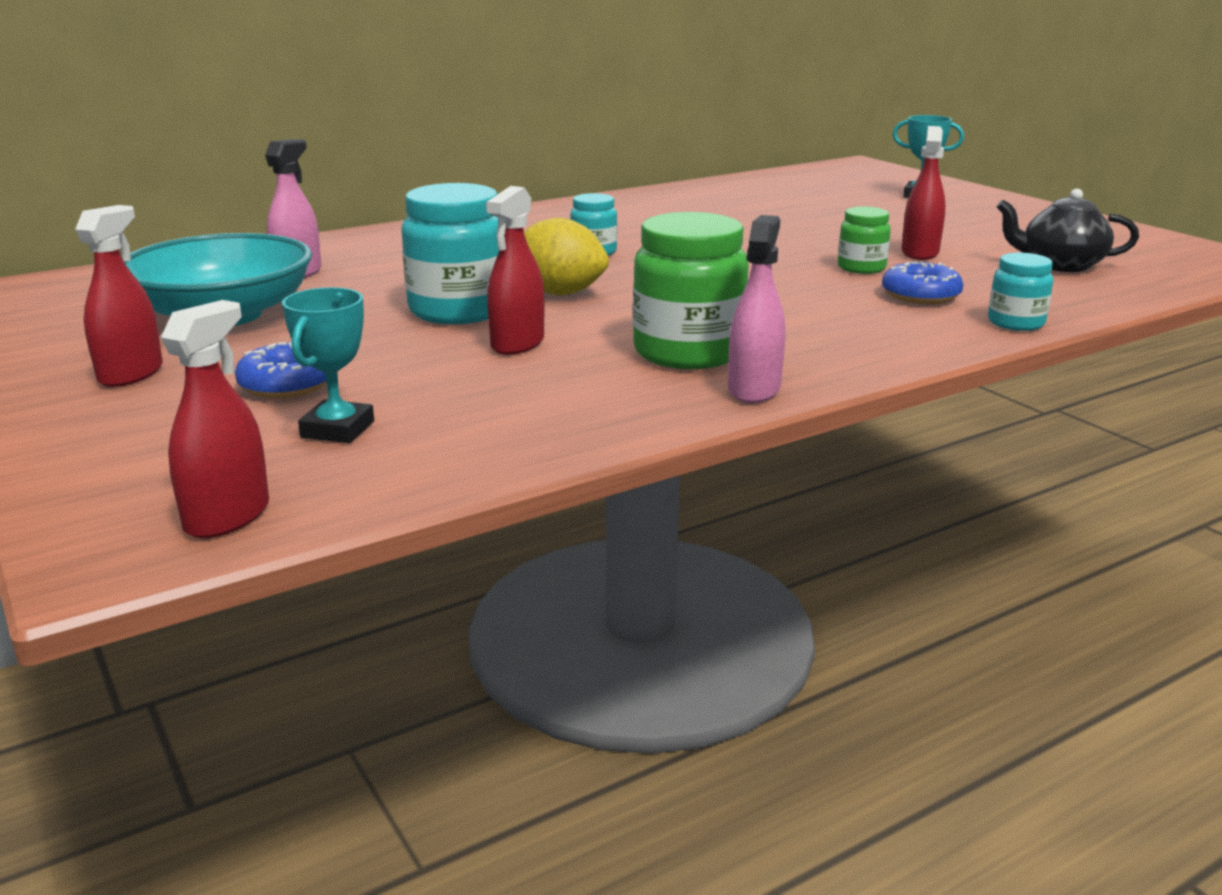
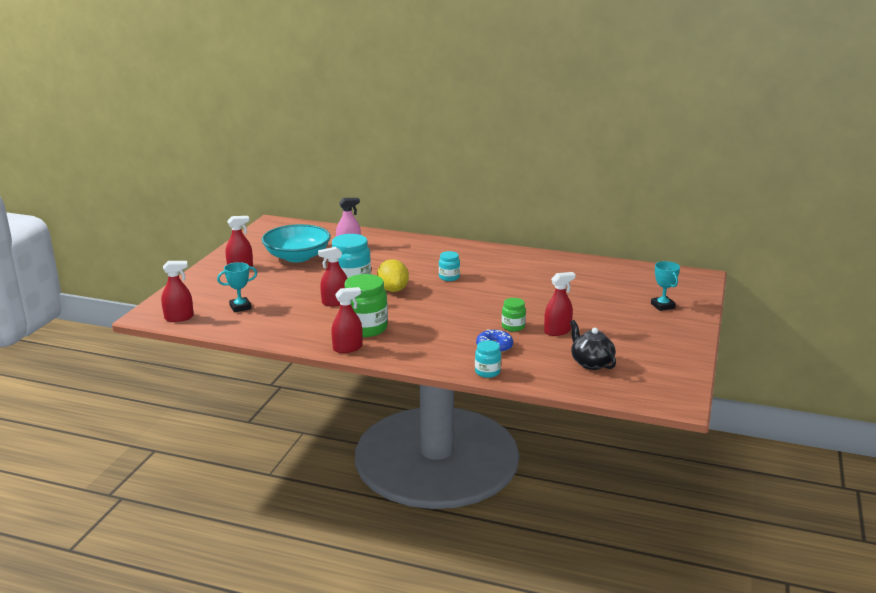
camera: 50 degrees right, 0 degrees up
blue donut [235,342,327,398] -> none
pink spray bottle [728,215,785,403] -> red spray bottle [331,287,363,353]

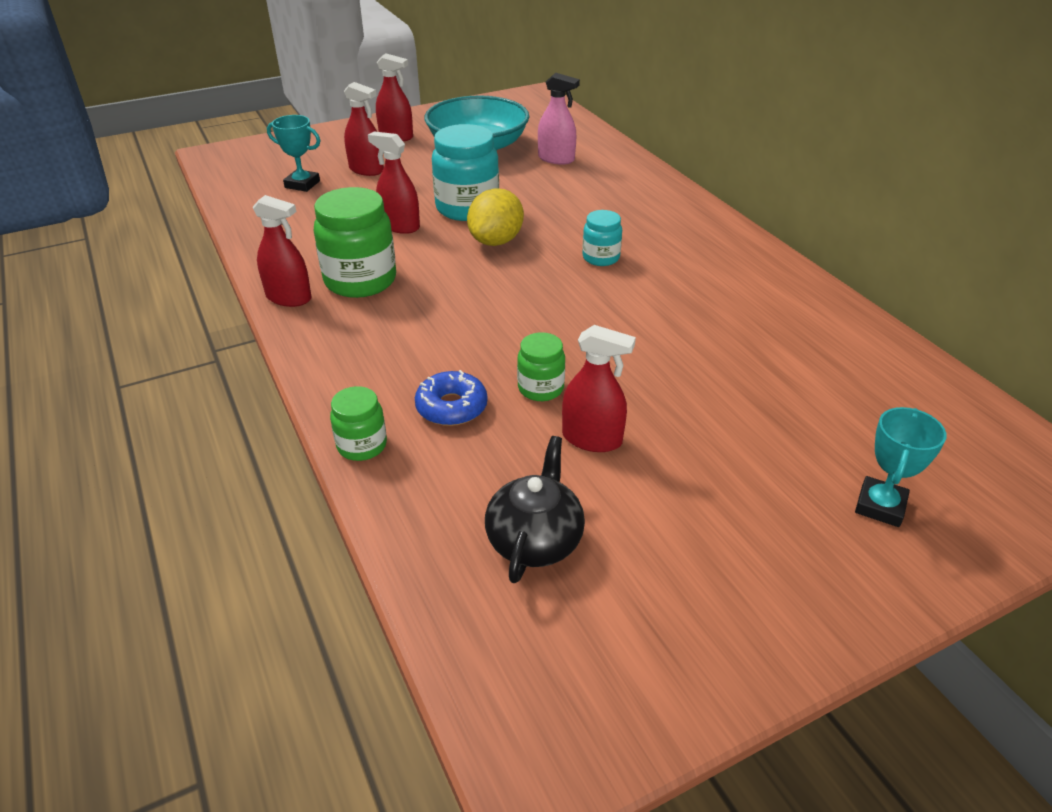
camera: 45 degrees right, 15 degrees up
red spray bottle [161,261,194,322] -> red spray bottle moved to [344,82,384,176]
turquoise jar [475,340,501,378] -> green jar [330,386,387,461]

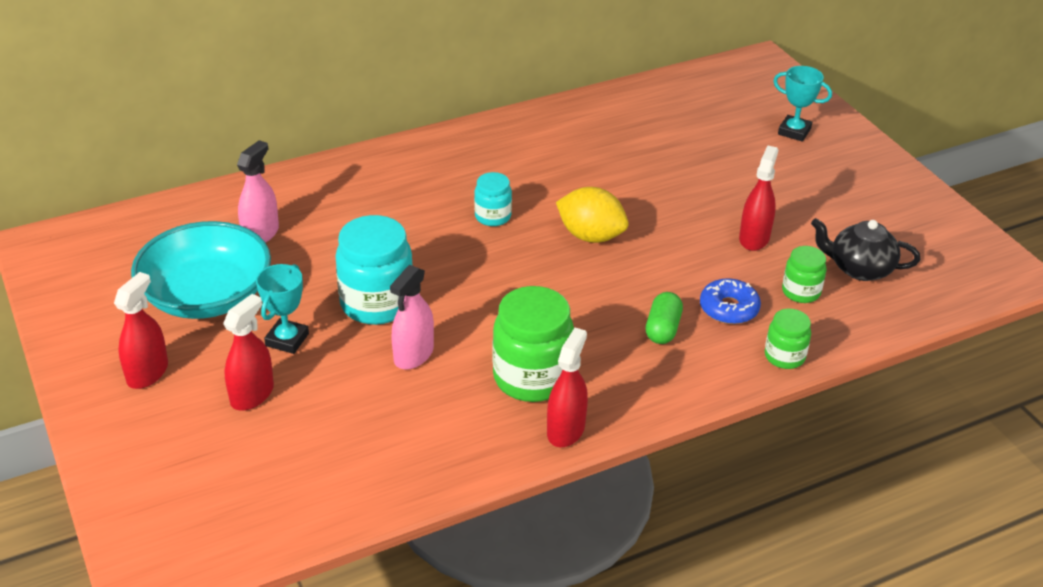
camera: 90 degrees left, 0 degrees up
turquoise trophy [267,115,320,192] -> turquoise trophy moved to [256,264,309,354]
red spray bottle [368,132,420,234] -> pink spray bottle [390,265,434,370]
yellow lemon [467,188,524,246] -> yellow lemon moved to [556,187,629,243]
green jar [517,332,565,401] -> green jar moved to [782,246,827,303]
none -> green capsule [646,292,683,344]

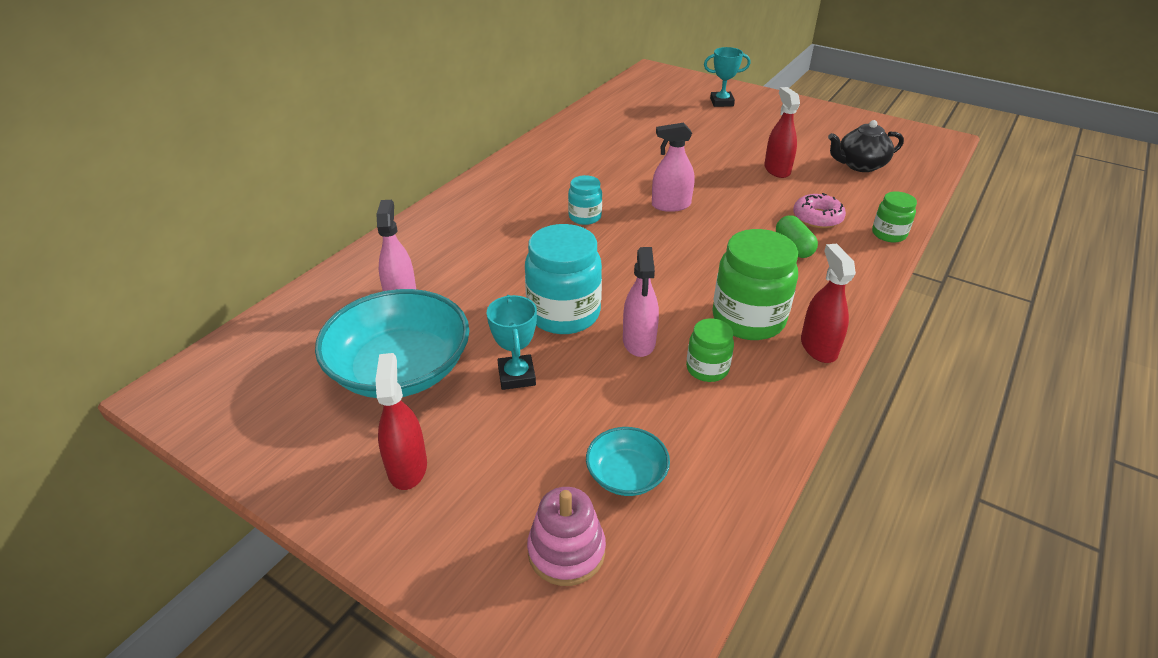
camera: 30 degrees left, 0 degrees up
red spray bottle [223,294,274,411] -> none
yellow lemon [556,187,629,243] -> pink spray bottle [652,123,694,212]
blue donut [700,278,761,324] -> pink donut [793,193,846,228]
green jar [782,246,827,303] -> green jar moved to [686,319,734,382]
none -> pink stacking toy [527,487,606,586]
none -> turquoise bowl [586,427,670,496]

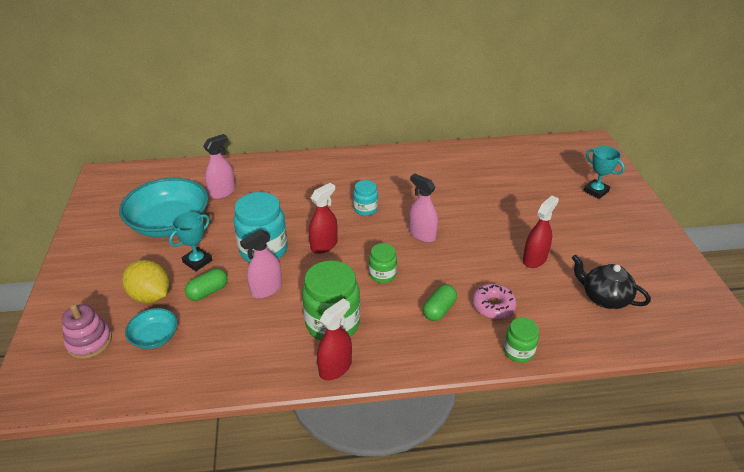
camera: 50 degrees right, 0 degrees up
red spray bottle [375,353,427,490] -> red spray bottle moved to [309,183,338,254]
green jar [686,319,734,382] -> green jar moved to [369,243,397,283]
none -> yellow lemon [122,260,170,303]
none -> green capsule [185,269,228,301]

